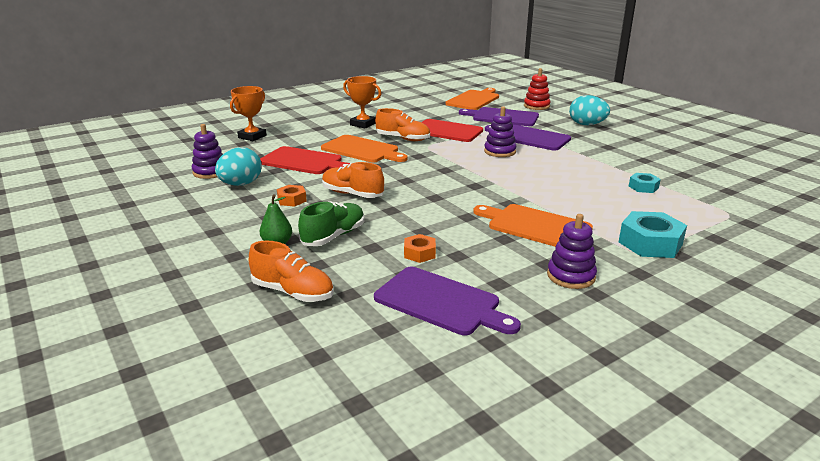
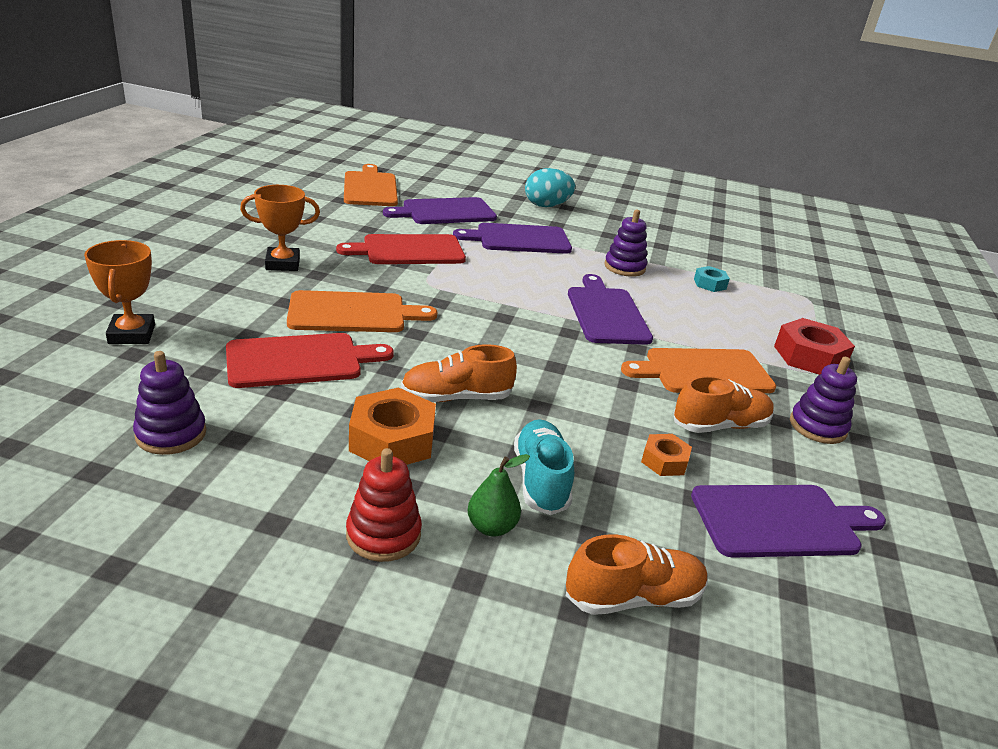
camera: 45 degrees left, 5 degrees up
turquoise egg [215,147,262,186] -> none
orange nut [277,185,307,207] -> orange nut [349,387,436,465], size x1.80
green shoe [298,201,364,246] -> turquoise shoe [514,419,574,515]
orange shoe [375,108,430,141] -> orange shoe moved to [674,376,774,433]
purple stacking toy [484,106,516,157] -> purple stacking toy moved to [604,209,647,277]
red stacking toy [524,68,550,110] -> red stacking toy moved to [346,448,422,562]
turquoise nut [619,211,687,258] -> red nut [774,318,855,375]
none -> purple cutting board [568,274,653,345]

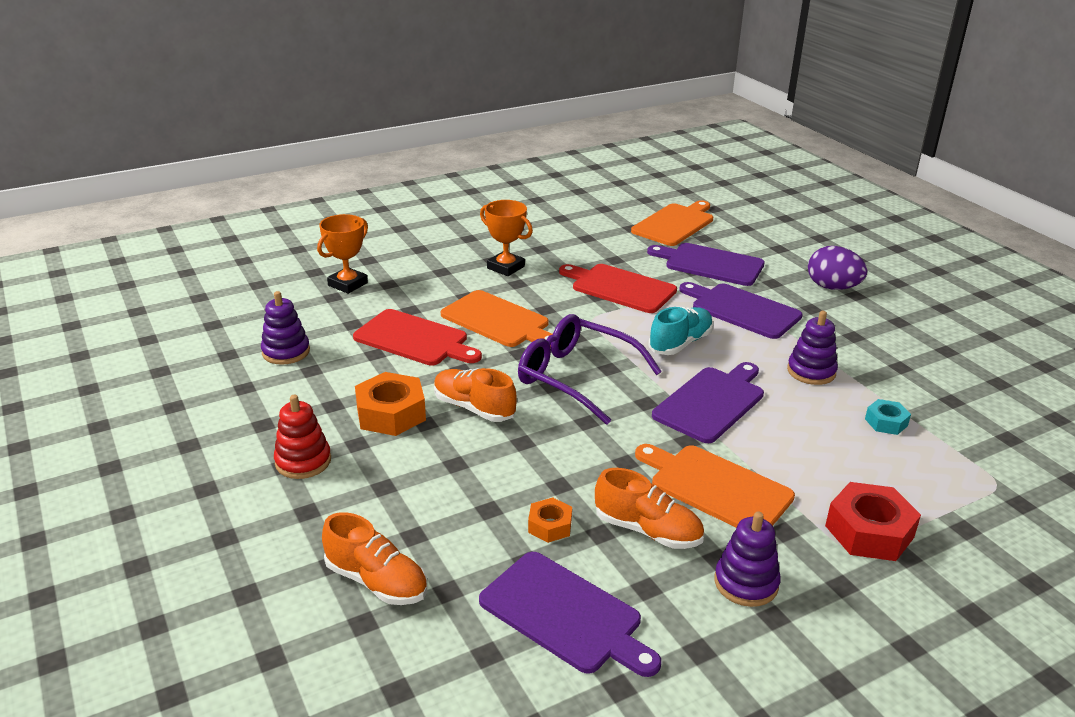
camera: 50 degrees right, 0 degrees up
green pear [468,454,530,537] -> none
turquoise shoe [514,419,574,515] -> turquoise shoe moved to [648,307,713,355]
turquoise egg [525,168,575,207] -> purple egg [808,246,867,290]
none -> purple glasses [518,314,662,425]

